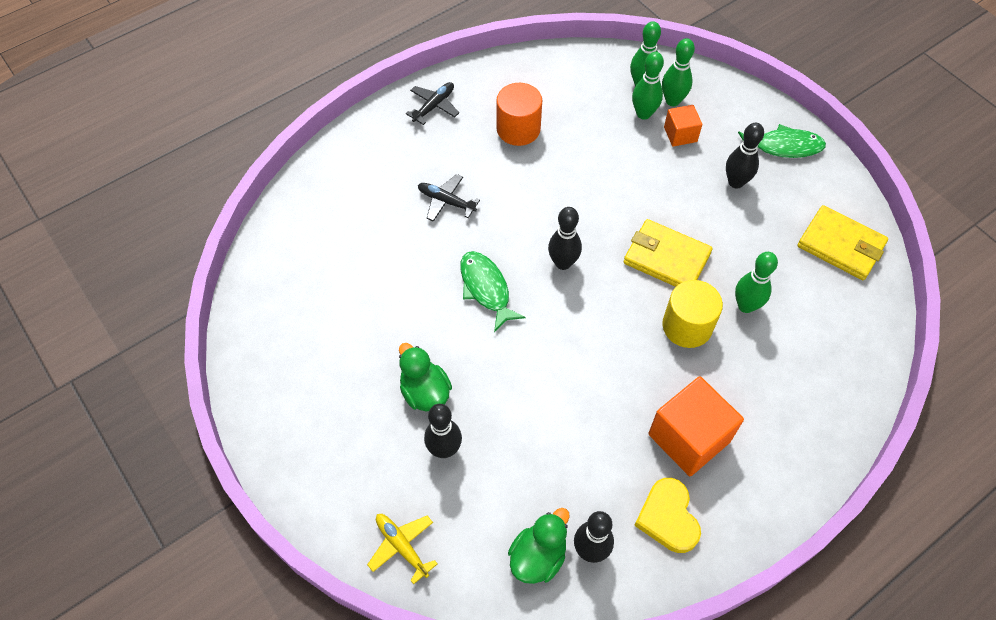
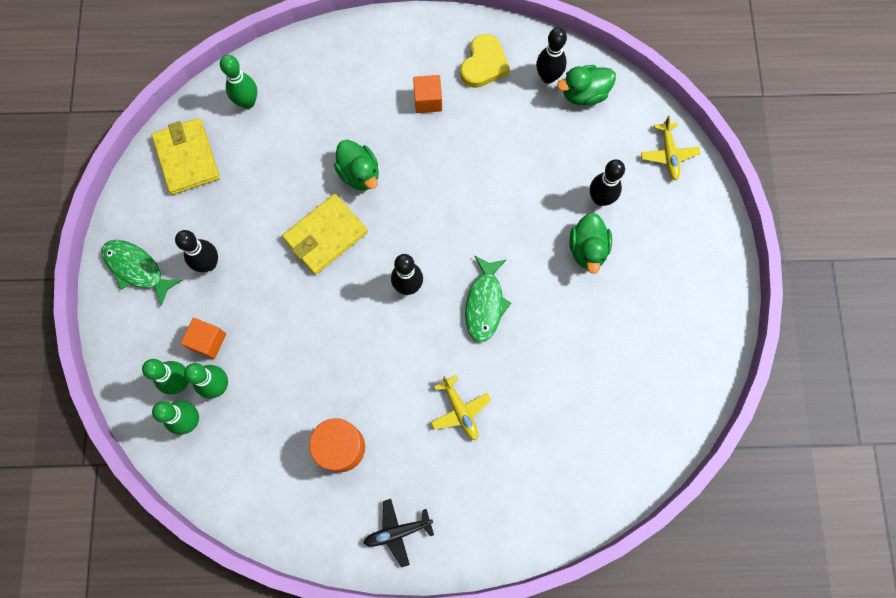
camera: 145 degrees left, 15 degrees up
black plane [418,174,480,222] -> yellow plane [431,375,491,440]
yellow wallet [624,219,713,287] -> yellow wallet turned 75 degrees clockwise [282,194,368,275]
orange cube [648,376,744,476] -> orange cube [413,75,442,113], size x0.55
yellow cylinder [662,280,723,348] -> green duck [334,140,379,190]
green bowling pin [735,252,778,313] -> green bowling pin moved to [220,55,257,109]

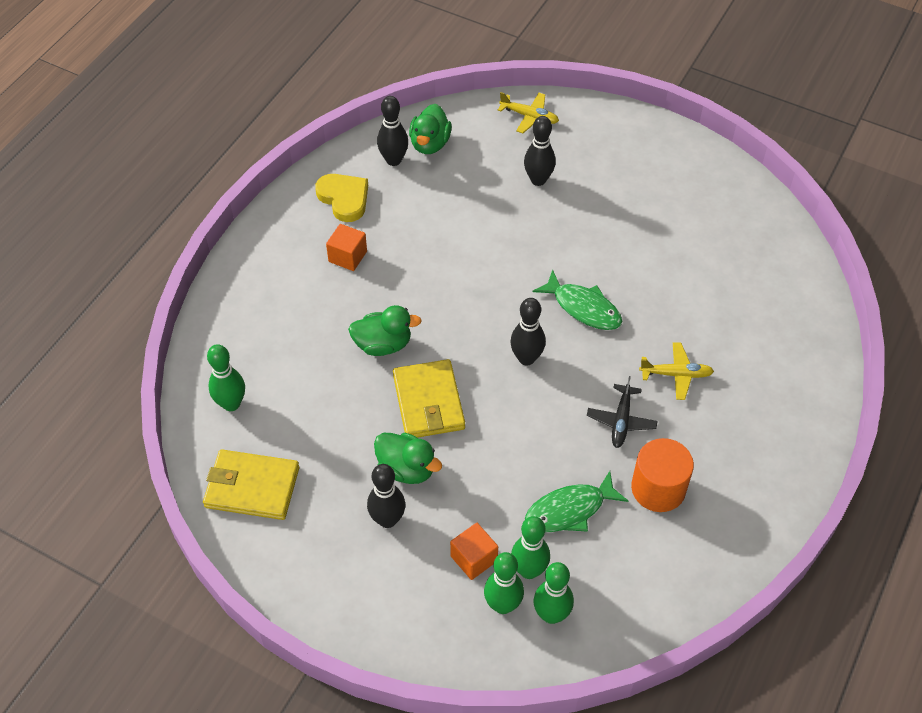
camera: 60 degrees left, 20 degrees down
green fish [102,240,182,306] -> green fish moved to [525,471,628,532]
black plane [364,499,434,567] -> black plane moved to [587,376,658,448]
green duck [569,212,612,274] -> green duck moved to [374,433,442,484]

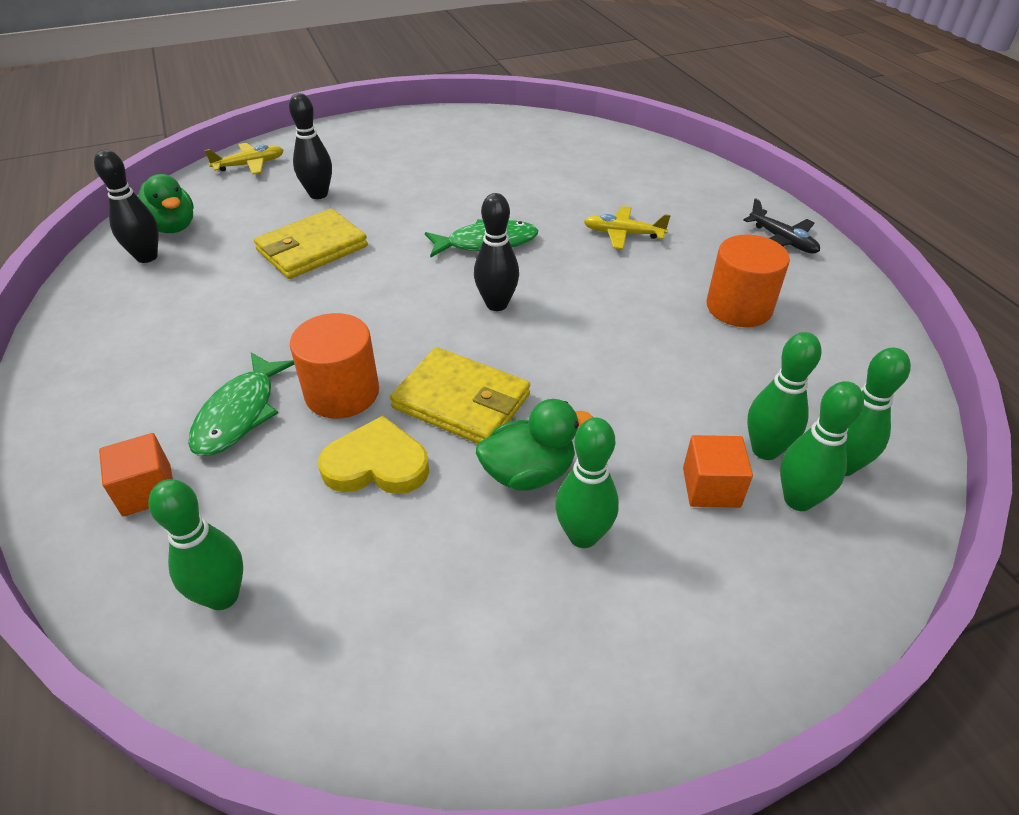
camera: 50 degrees left, 10 degrees down
yellow wallet [203,449,299,520] -> yellow wallet moved to [254,208,368,279]
yellow heart [315,174,368,222] -> yellow heart moved to [318,416,429,494]
orange cube [326,224,367,271] -> orange cube moved to [99,433,173,517]
green duck [348,305,422,356] -> orange cylinder [290,313,379,419]
black bowling pin [367,464,405,528] -> green bowling pin [555,418,619,548]
green fish [525,471,628,532] -> green fish moved to [188,352,295,456]
black plane [587,376,658,448] -> black plane moved to [743,198,820,254]
yellow plane [639,342,714,400] -> yellow plane turned 120 degrees counterclockwise [584,206,671,249]

